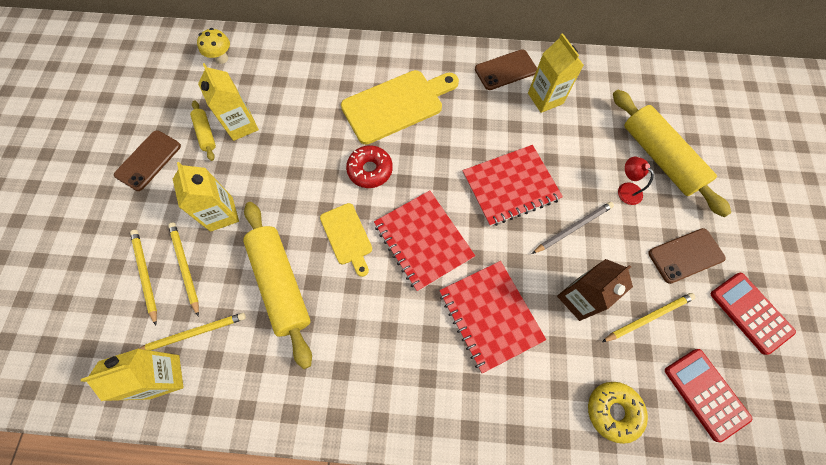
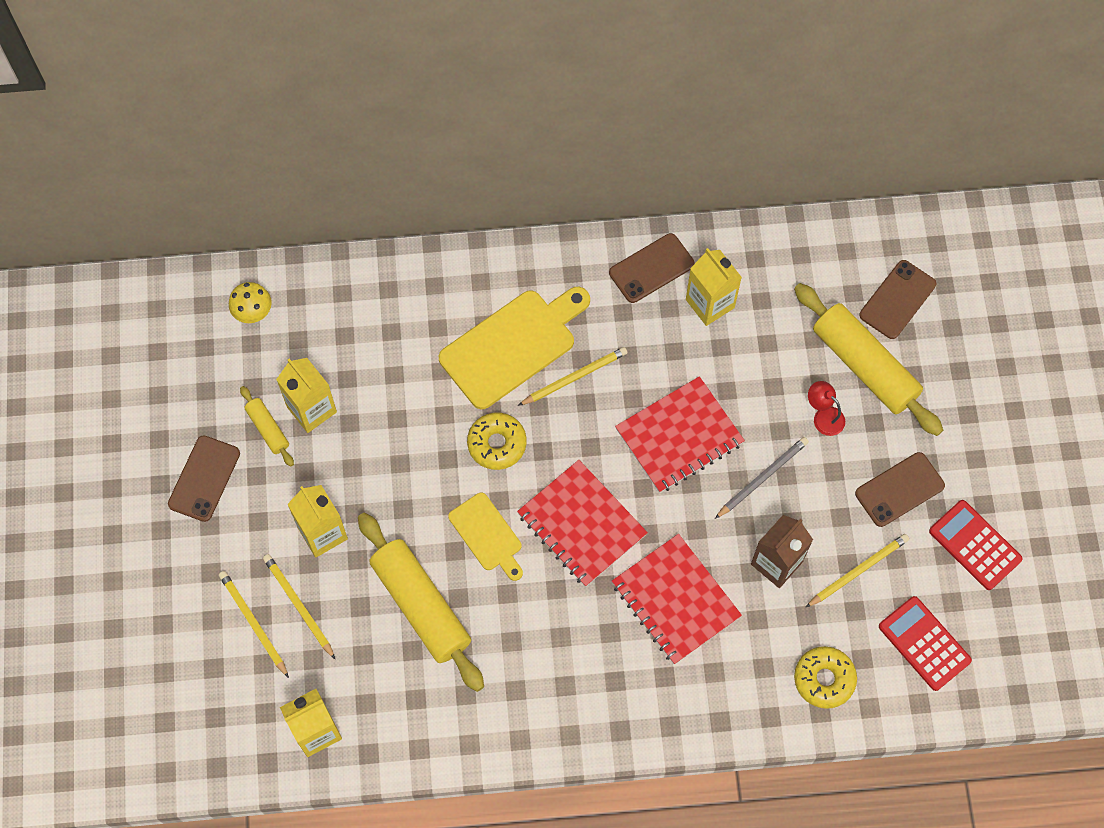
camera: 10 degrees left, 0 degrees up
yellow pencil [139,313,246,351] -> yellow pencil moved to [518,347,628,406]
red donut [346,145,393,188] -> yellow donut [467,413,527,470]
none -> brown phone [859,260,936,339]

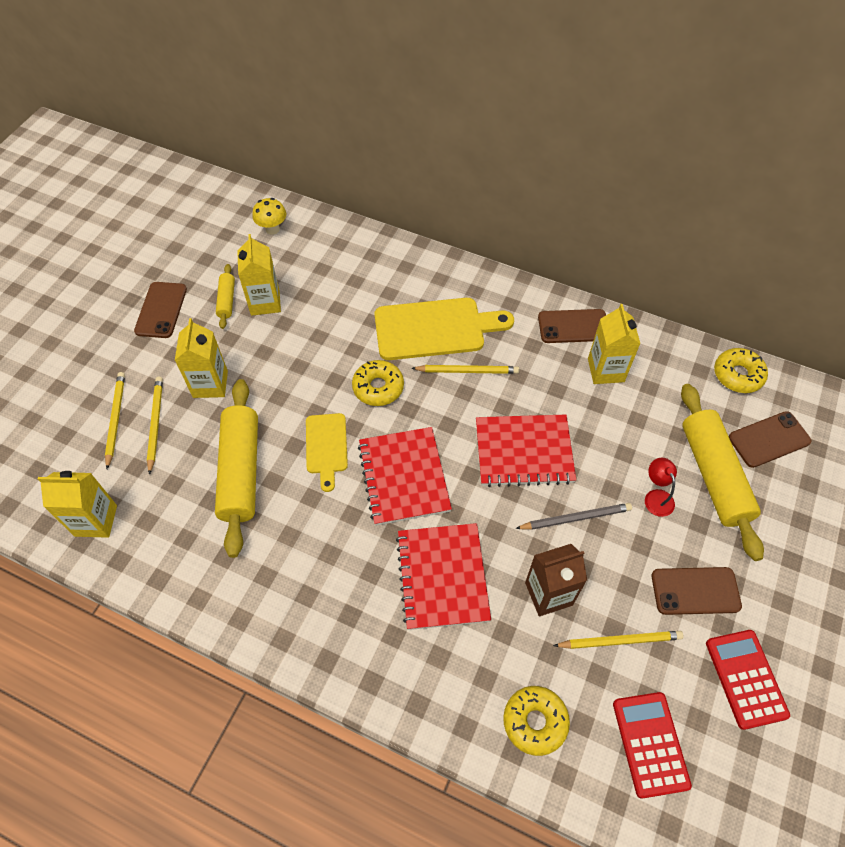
camera: 30 degrees right, 10 degrees down
brown phone [168,435,240,522] -> brown phone turned 45 degrees counterclockwise [134,282,187,338]
none -> yellow donut [714,348,768,393]

